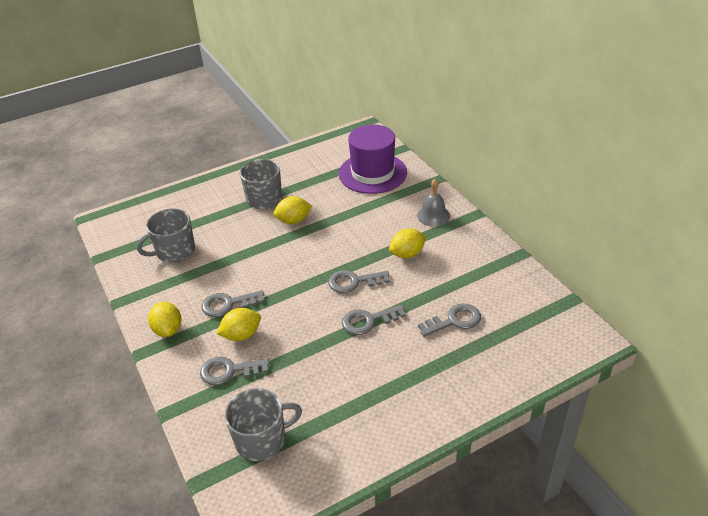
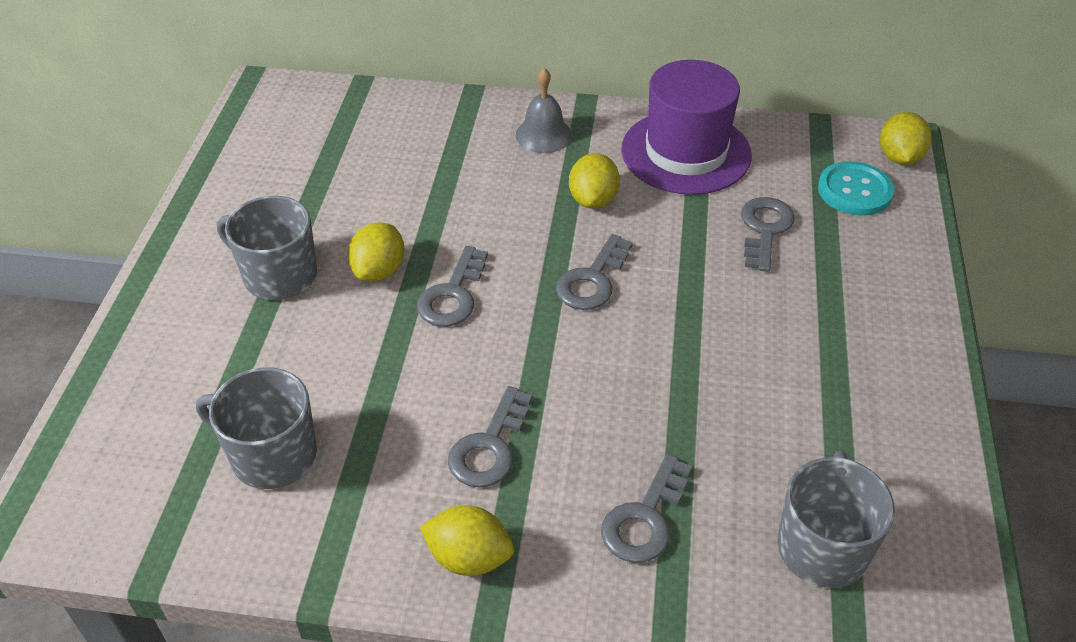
camera: 55 degrees left, 5 degrees up
grey mug [137,208,195,263] -> grey mug turned 105 degrees clockwise [196,367,317,489]
yellow lemon [216,308,261,341] -> yellow lemon moved to [880,112,931,165]
purple hat [339,125,407,194] -> purple hat moved to [621,60,752,195]
grey key [342,305,406,335] -> grey key moved to [417,246,488,327]
none -> turquoise button [818,161,894,216]

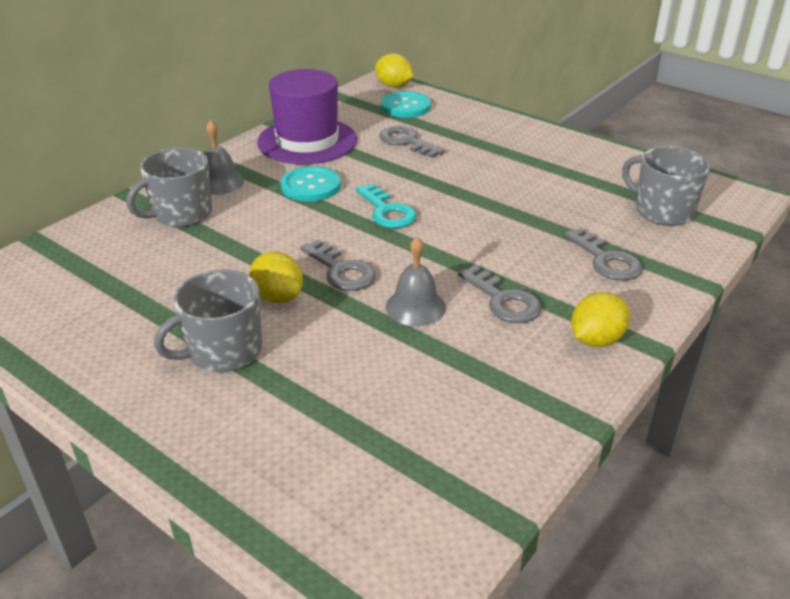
camera: 60 degrees left, 10 degrees down
grey mug [196,367,317,489] -> grey mug moved to [126,147,212,227]
grey key [556,234,633,310] -> turquoise key [356,184,417,228]
yellow lemon [569,153,620,209] -> turquoise button [281,166,341,202]
none -> grey bell [386,236,446,326]

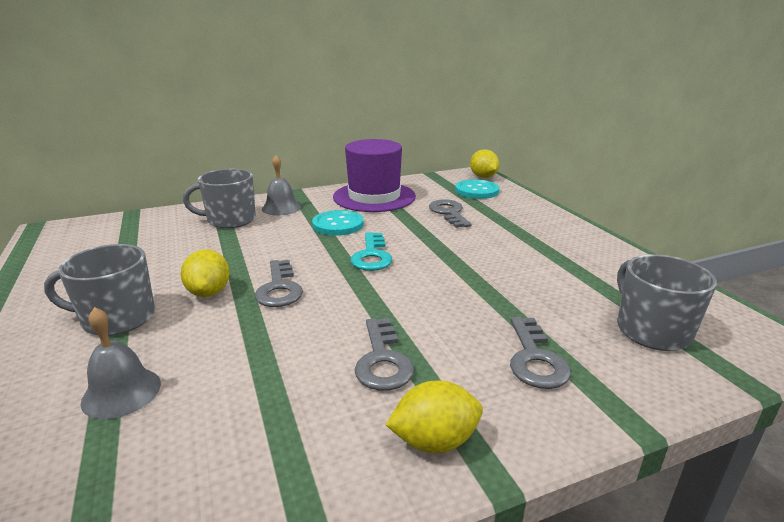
camera: 30 degrees right, 10 degrees down
grey bell [386,236,446,326] -> grey bell moved to [81,307,161,419]

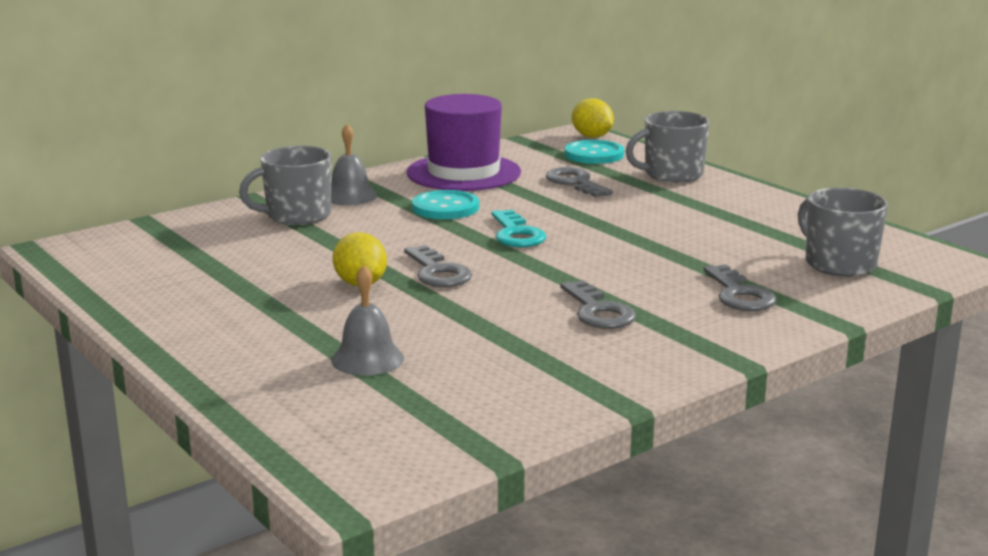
camera: 15 degrees left, 5 degrees down
grey mug [44,244,155,336] -> grey mug moved to [626,111,710,183]
yellow lemon [386,380,483,453] -> none

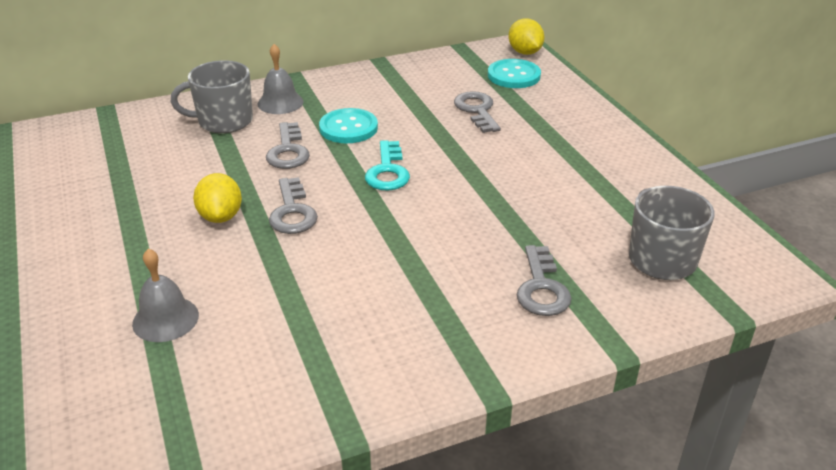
camera: 15 degrees right, 15 degrees up
purple hat [407,94,521,191] -> none
grey key [560,280,636,329] -> grey key moved to [266,122,310,169]
grey mug [626,111,710,183] -> none

